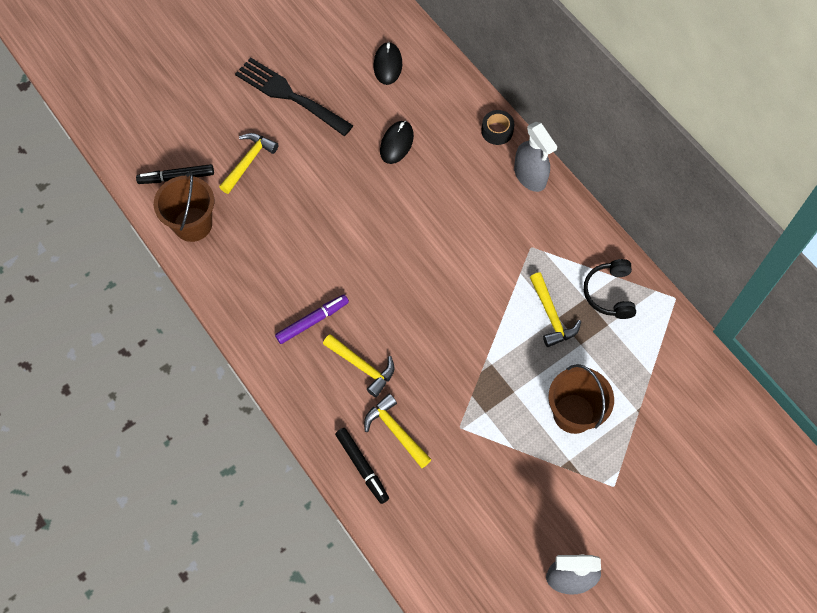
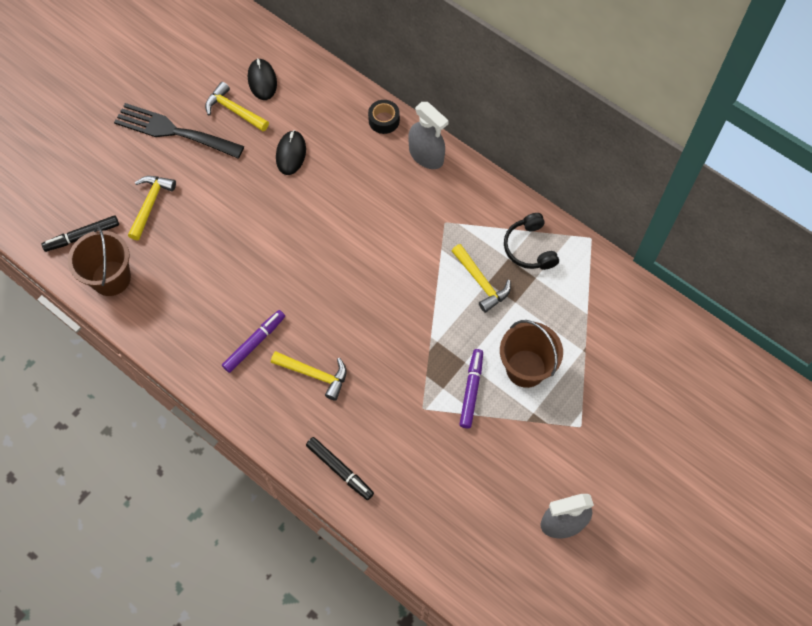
camera: 15 degrees left, 0 degrees up
yellow hammer [364,394,432,468] -> yellow hammer moved to [205,82,269,131]
none -> purple marker [459,349,483,428]

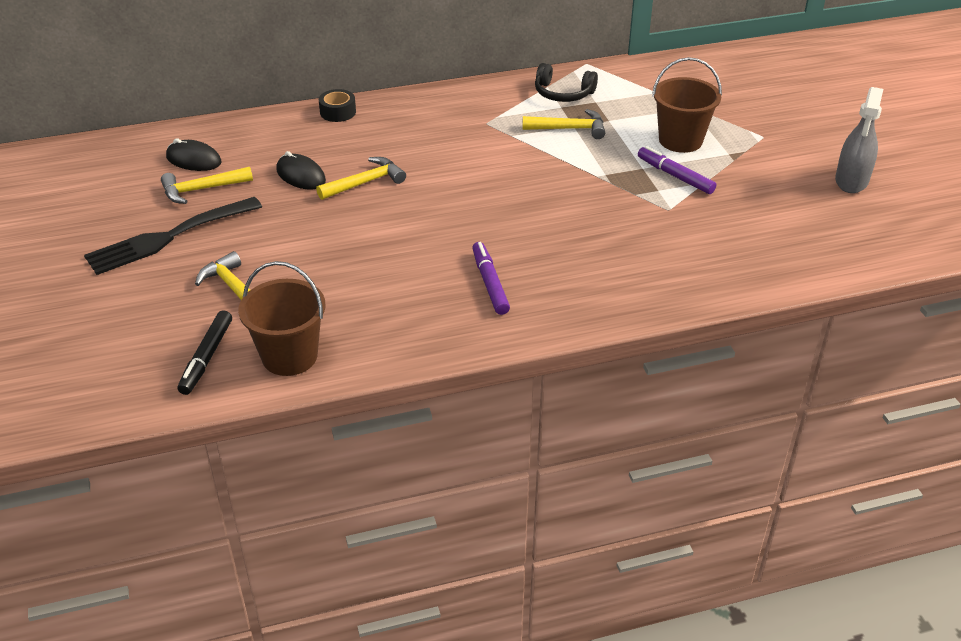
camera: 55 degrees left, 25 degrees down
yellow hammer [271,351,346,401] -> yellow hammer moved to [316,157,406,200]
black marker [306,437,374,500] -> none
grey spray bottle [409,102,449,169] -> none

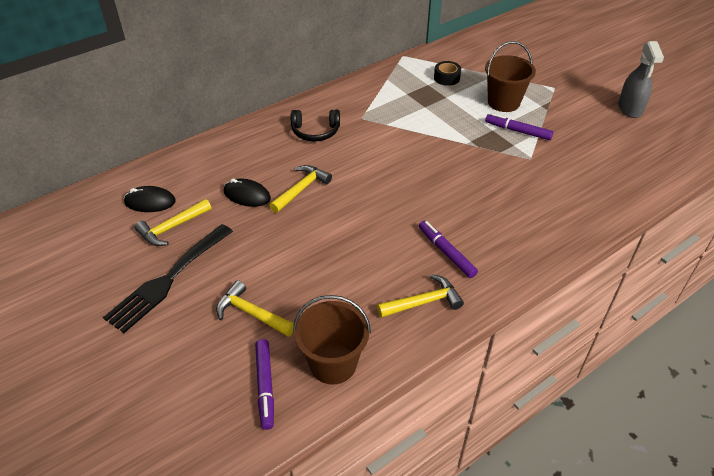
camera: 20 degrees left, 5 degrees up
black marker [178,310,232,395] -> purple marker [255,339,274,430]
black tape [319,89,356,122] -> black tape moved to [434,61,461,86]
yellow hammer [523,109,605,139] -> yellow hammer moved to [377,274,464,318]
black headphones [535,63,598,102] -> black headphones moved to [291,110,340,142]

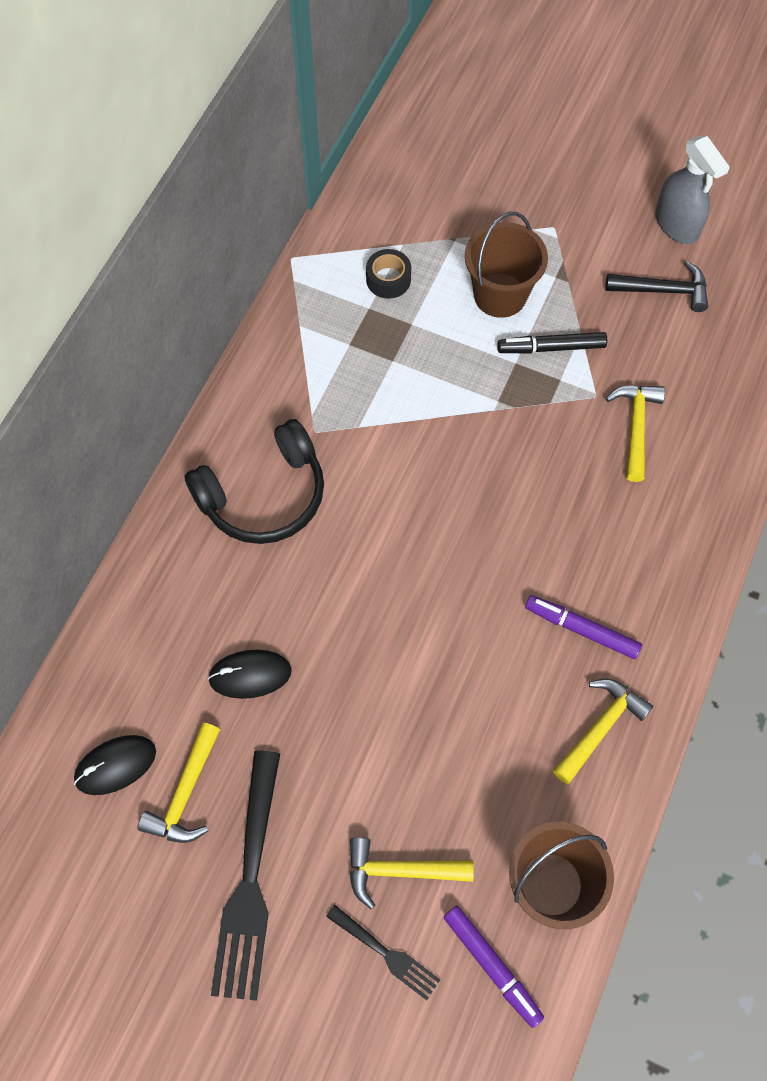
camera: 30 degrees left, 20 degrees up
yellow hammer [269,165,332,213] -> yellow hammer moved to [605,385,665,482]
black headphones [291,110,340,142] -> black headphones [184,419,324,544], size x1.53
purple marker [485,113,554,140] -> black marker [497,332,607,354]
none -> black fork [326,905,440,1000]
none -> black hammer [605,261,708,312]

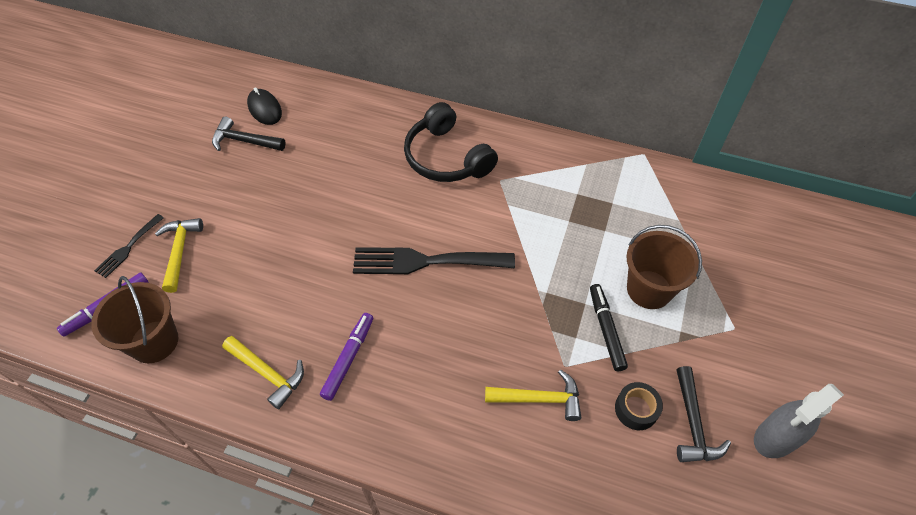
camera: 85 degrees right, 10 degrees down
yellow hammer [138,722,220,843] -> black hammer [212,117,286,151]
black mouse [208,650,292,699] -> none
black fork [211,750,280,1001] -> black fork moved to [353,247,515,274]
black tape [366,249,411,298] -> black tape moved to [615,382,663,430]

